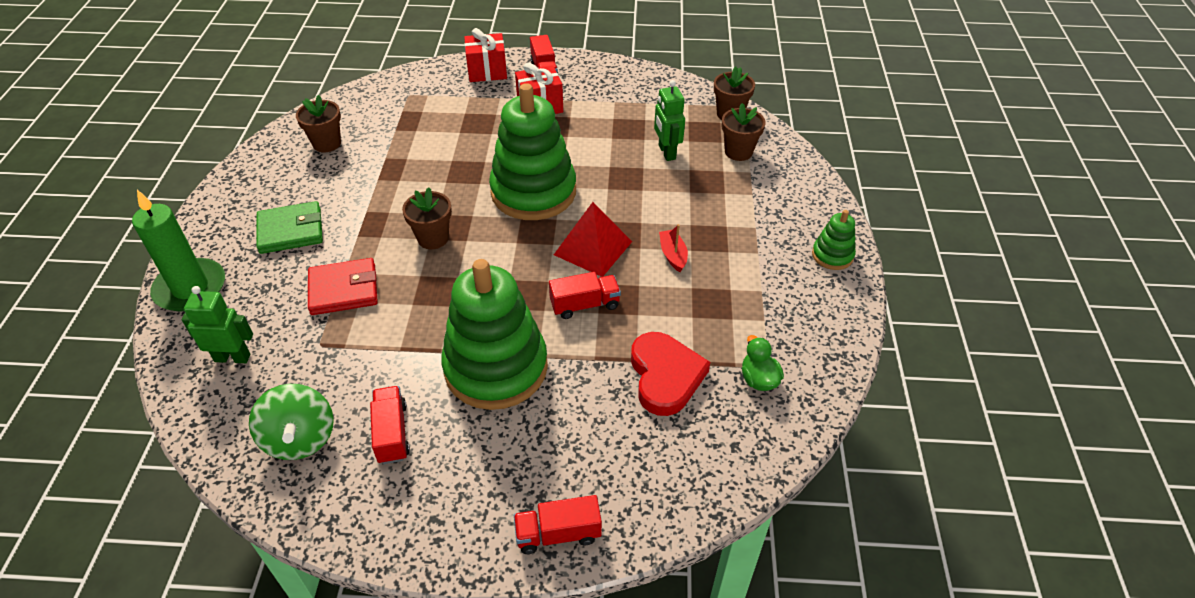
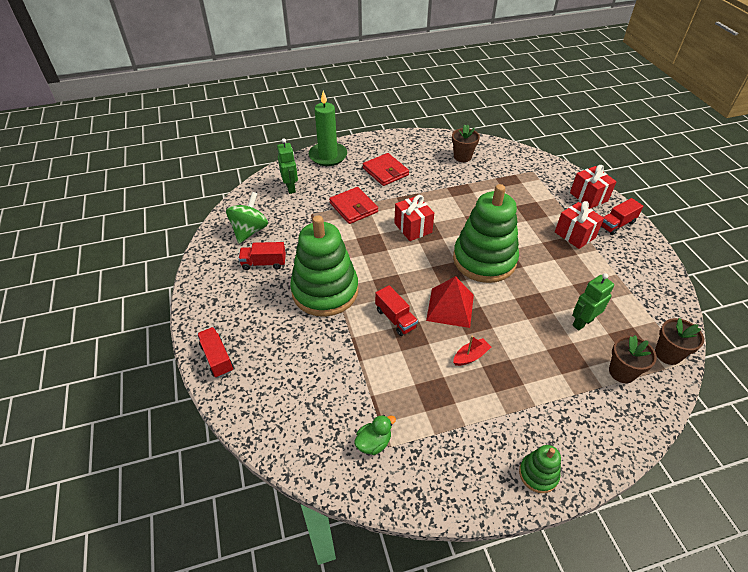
camera: 70 degrees right, 0 degrees up
green spinning top [249,384,334,460] -> green spinning top turned 150 degrees clockwise [226,192,268,244]
green wallet [256,201,323,254] -> red wallet [363,153,409,186]
red truck [370,386,410,464] -> red truck turned 150 degrees counterclockwise [238,242,286,270]
brown flower pot [402,187,452,249] -> red gift [394,195,434,241]
red heart [631,332,710,416] -> none

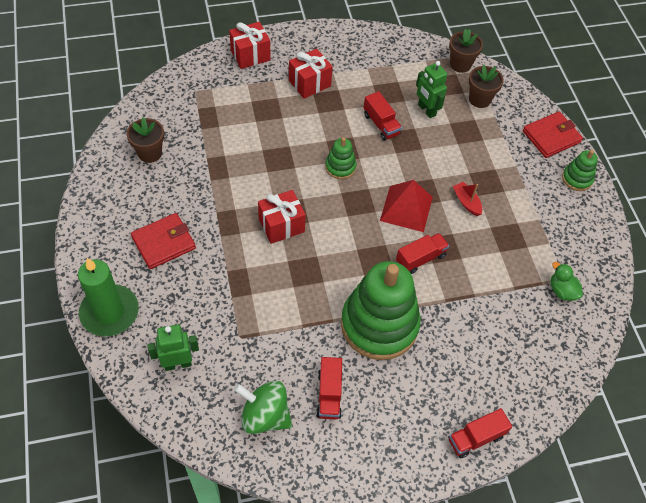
camera: 90 degrees left, 10 degrees up
red wallet [329,187,378,224] -> red wallet moved to [523,112,583,158]
green stacking toy [453,184,519,283] -> green stacking toy [325,137,357,179], size x0.45
red truck [601,198,643,235] -> red truck moved to [364,91,402,141]

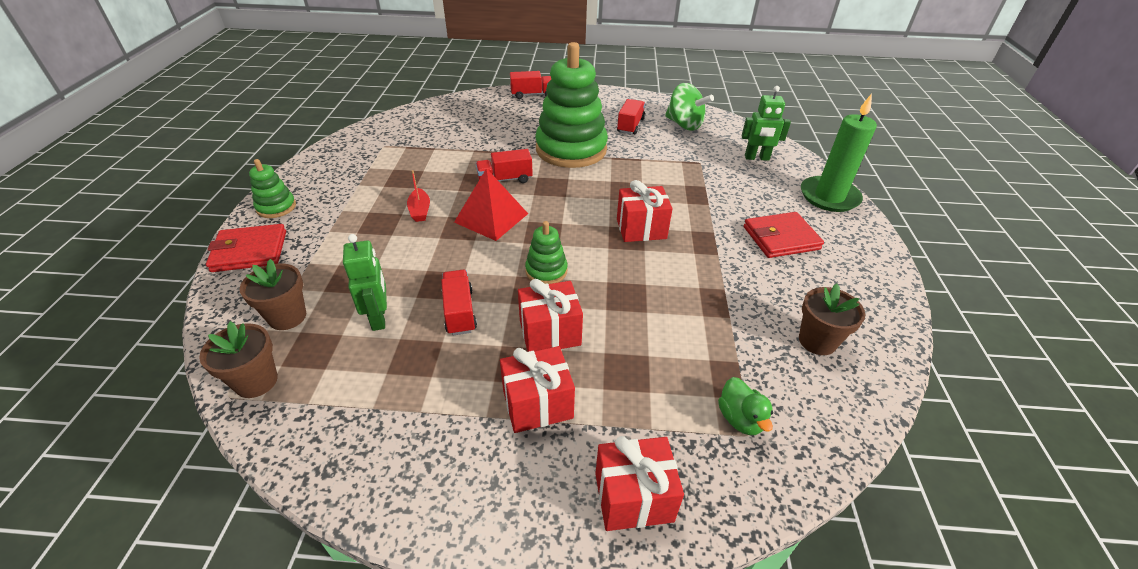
camera: 160 degrees left, 15 degrees down
green duck [551,262,583,301] -> green duck moved to [718,377,773,435]
none -> red gift [518,279,583,352]

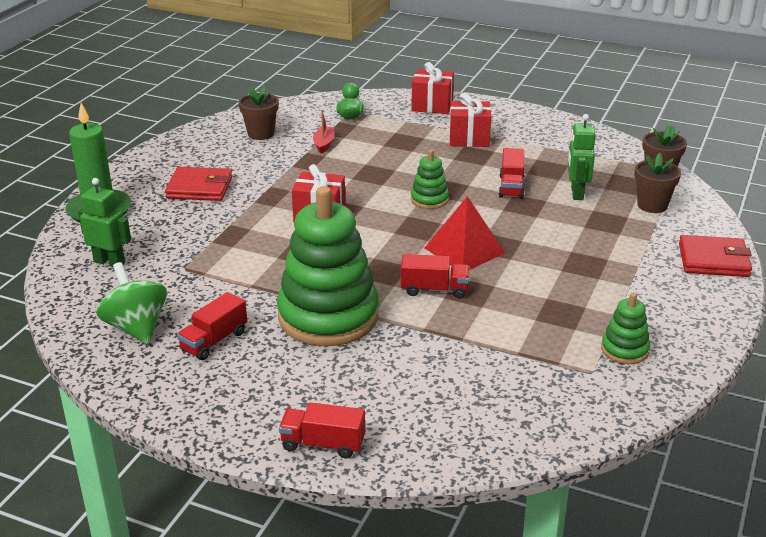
camera: 160 degrees left, 10 degrees down
green stacking toy [249,159,296,218] -> green stacking toy moved to [601,293,650,364]
red boat [407,170,430,222] -> red boat moved to [313,110,335,154]
red gift [518,279,583,352] -> none

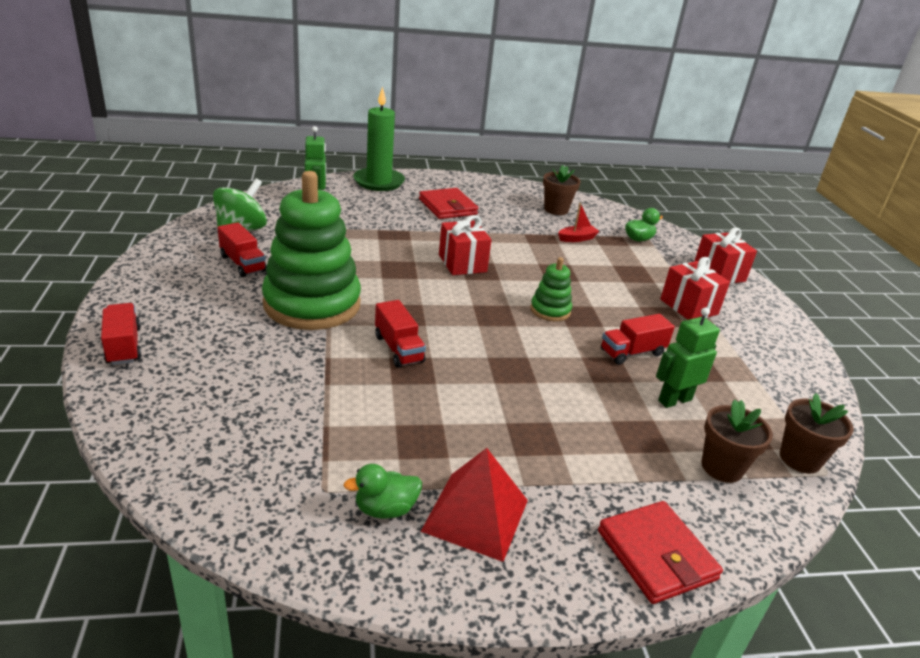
camera: 55 degrees right, 0 degrees up
red truck [177,292,247,360] -> red truck turned 135 degrees counterclockwise [218,222,267,277]
red pyramid [425,196,505,269] -> red pyramid moved to [420,448,528,562]
green stacking toy [601,293,650,364] -> green duck [343,464,422,519]

